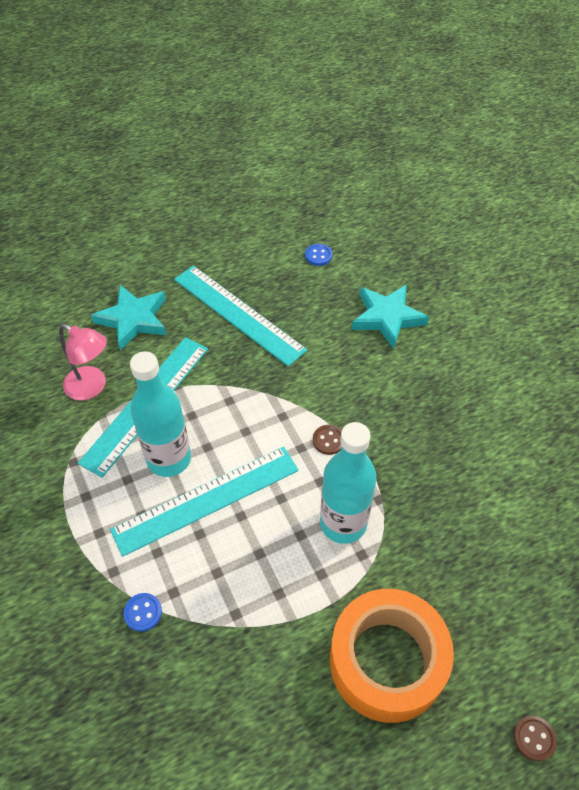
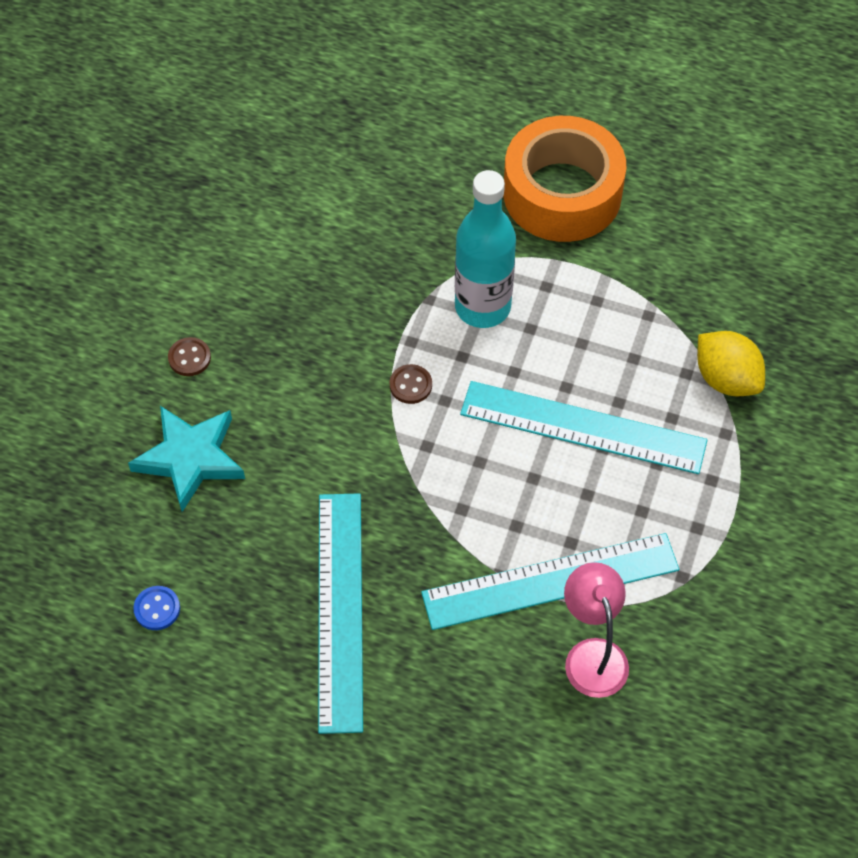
camera: 135 degrees left, 5 degrees up
turquoise star [91,285,166,351] -> none
blue button [123,593,162,632] -> yellow lemon [697,331,765,396]
turquoise bottle [130,351,191,477] -> none
brown button [513,716,557,761] -> brown button moved to [168,337,211,376]

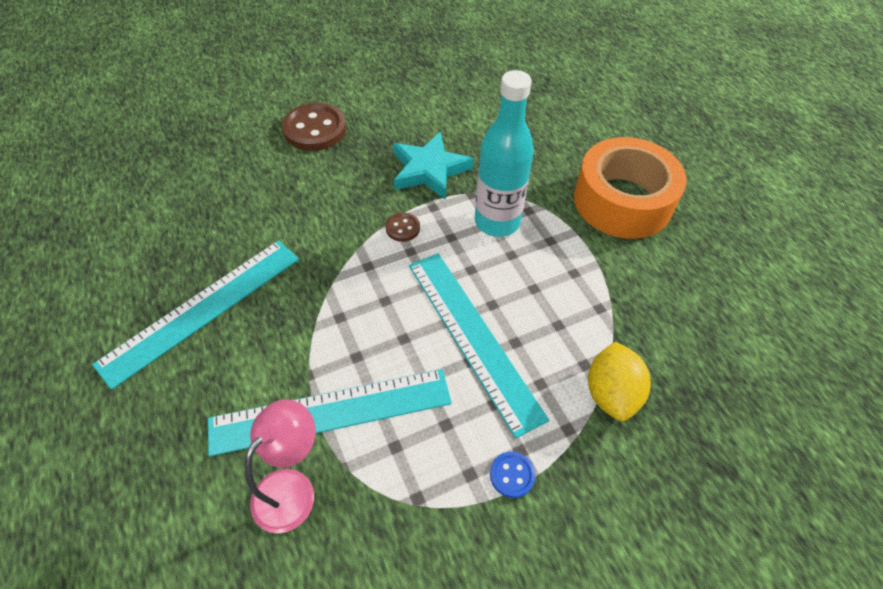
camera: 45 degrees right, 5 degrees down
turquoise star [128,406,245,512] -> turquoise star moved to [393,131,474,200]
blue button [133,586,180,630] -> blue button moved to [490,451,536,498]
brown button [168,337,211,376] -> brown button [282,103,346,151], size x2.07
turquoise ruler [421,533,679,630] -> turquoise ruler turned 45 degrees counterclockwise [208,369,452,456]

